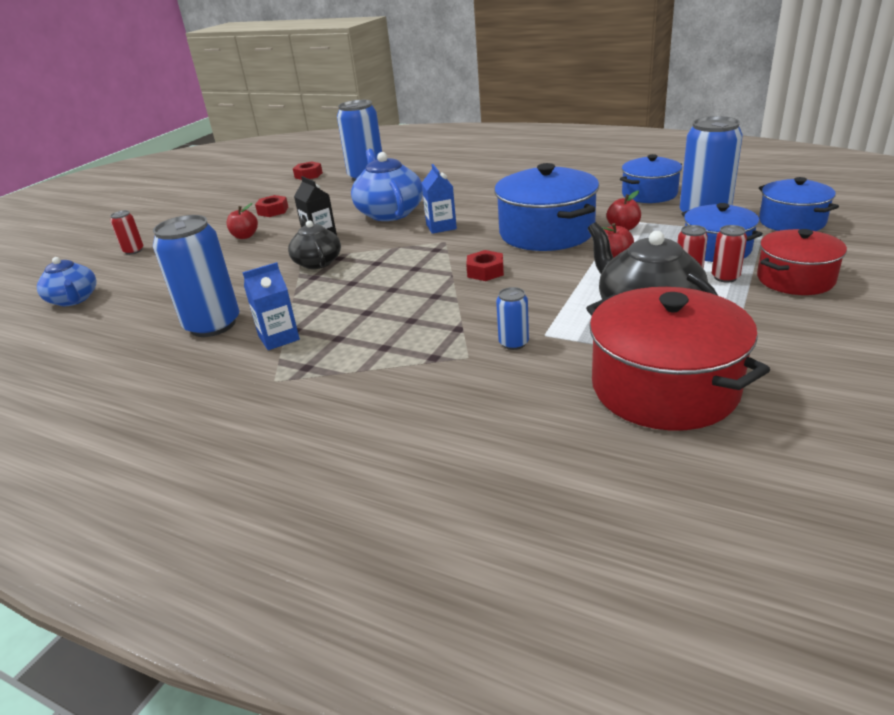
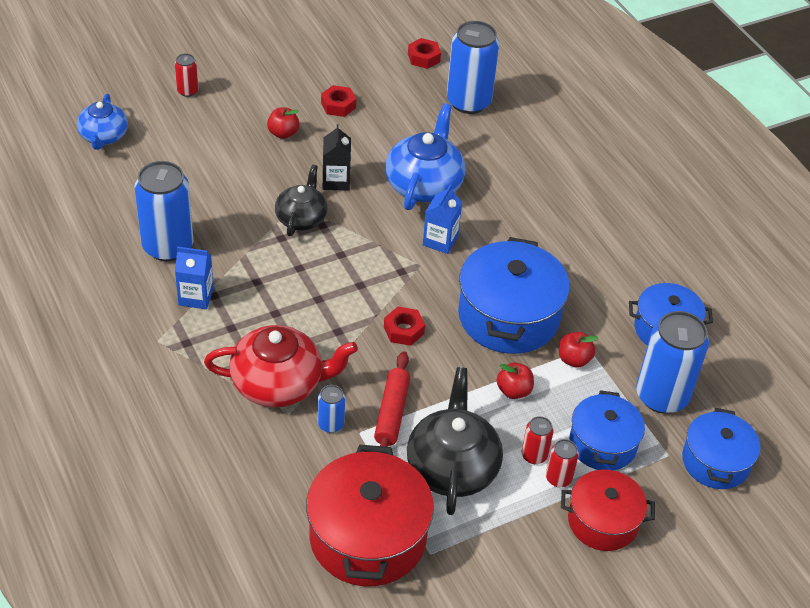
camera: 30 degrees right, 15 degrees up
none -> red teapot [204,325,358,408]
none -> red rolling pin [374,351,410,454]

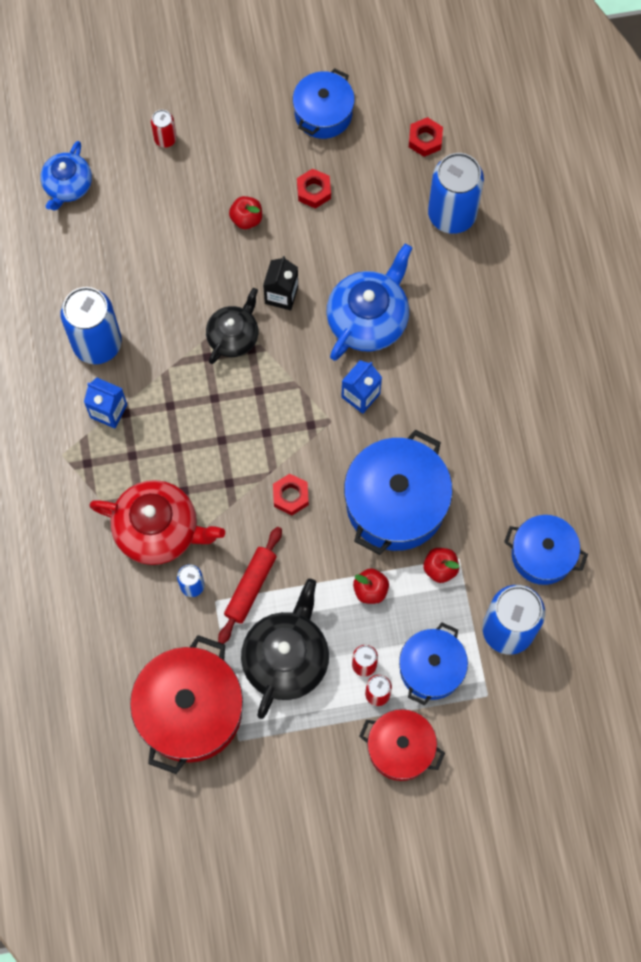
camera: 20 degrees right, 25 degrees up
blue pot [682,408,760,489] -> blue pot moved to [293,68,355,139]

